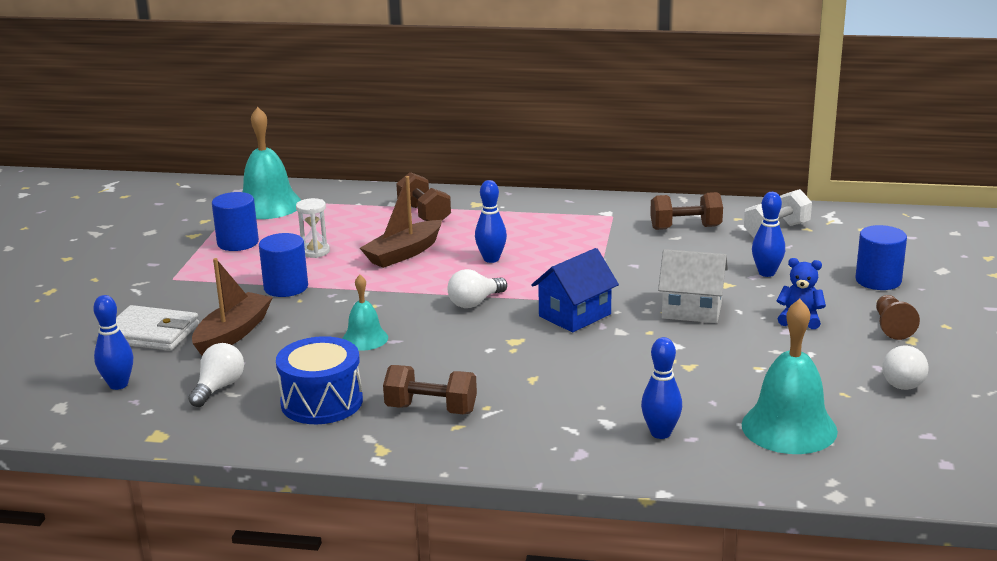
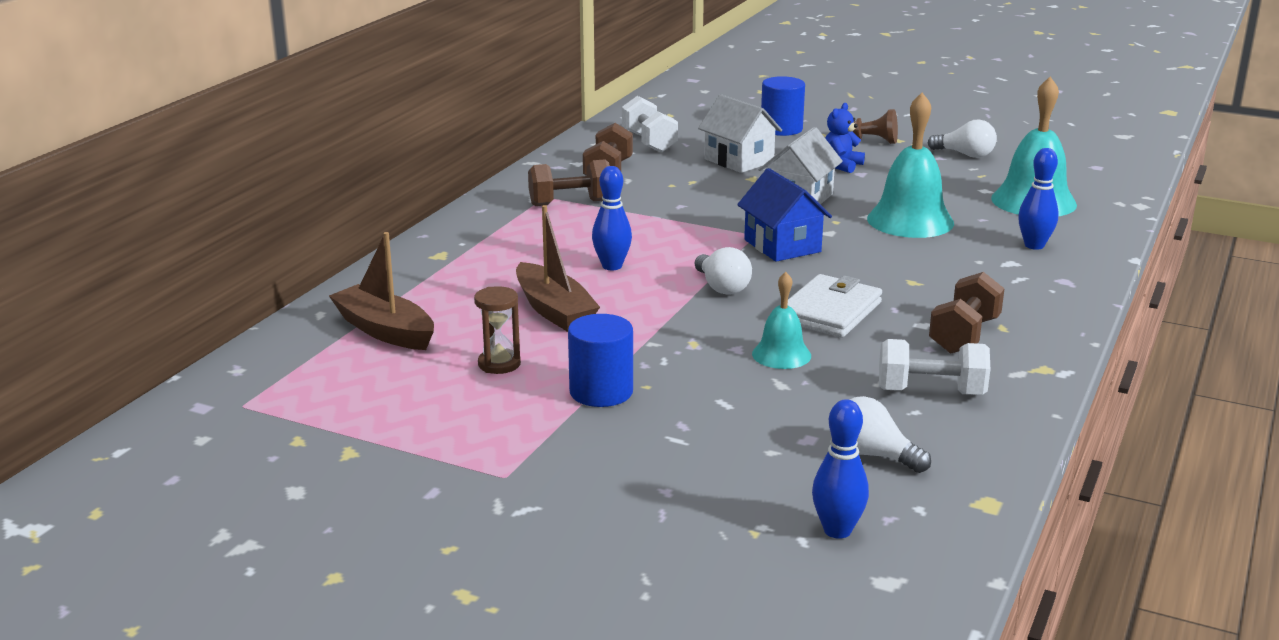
camera: 75 degrees left, 0 degrees up
white wallet [116,305,199,351] -> white wallet moved to [788,274,882,337]
brown boat [192,258,273,356] -> brown boat moved to [329,232,434,350]
blue cylinder [212,192,259,251] -> none
turquoise bell [243,107,301,219] -> turquoise bell moved to [867,93,954,238]
blue drum [276,336,363,424] -> white dumbbell [879,339,990,395]
white hourglass [296,198,330,258] -> brown hourglass [474,286,521,374]
brown dumbbell [396,172,451,221] -> brown dumbbell moved to [528,159,610,206]
blue bowling pin [752,192,785,277] -> white house [698,94,782,173]

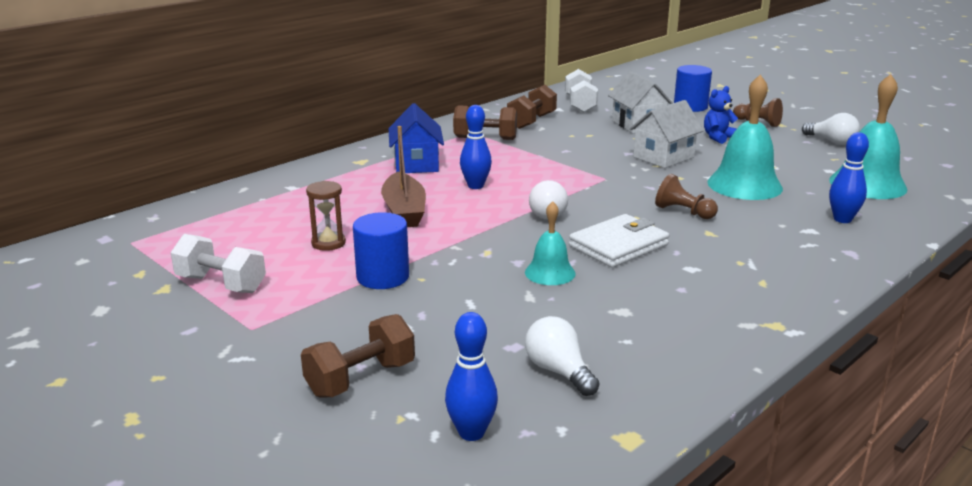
camera: 20 degrees right, 0 degrees up
brown boat [329,232,434,350] -> none
blue house [737,168,832,262] -> blue house moved to [389,103,444,173]
white dumbbell [879,339,990,395] -> white dumbbell moved to [170,234,266,293]
brown dumbbell [929,272,1005,354] -> brown dumbbell moved to [301,314,415,398]
none -> brown pawn [655,174,718,219]

